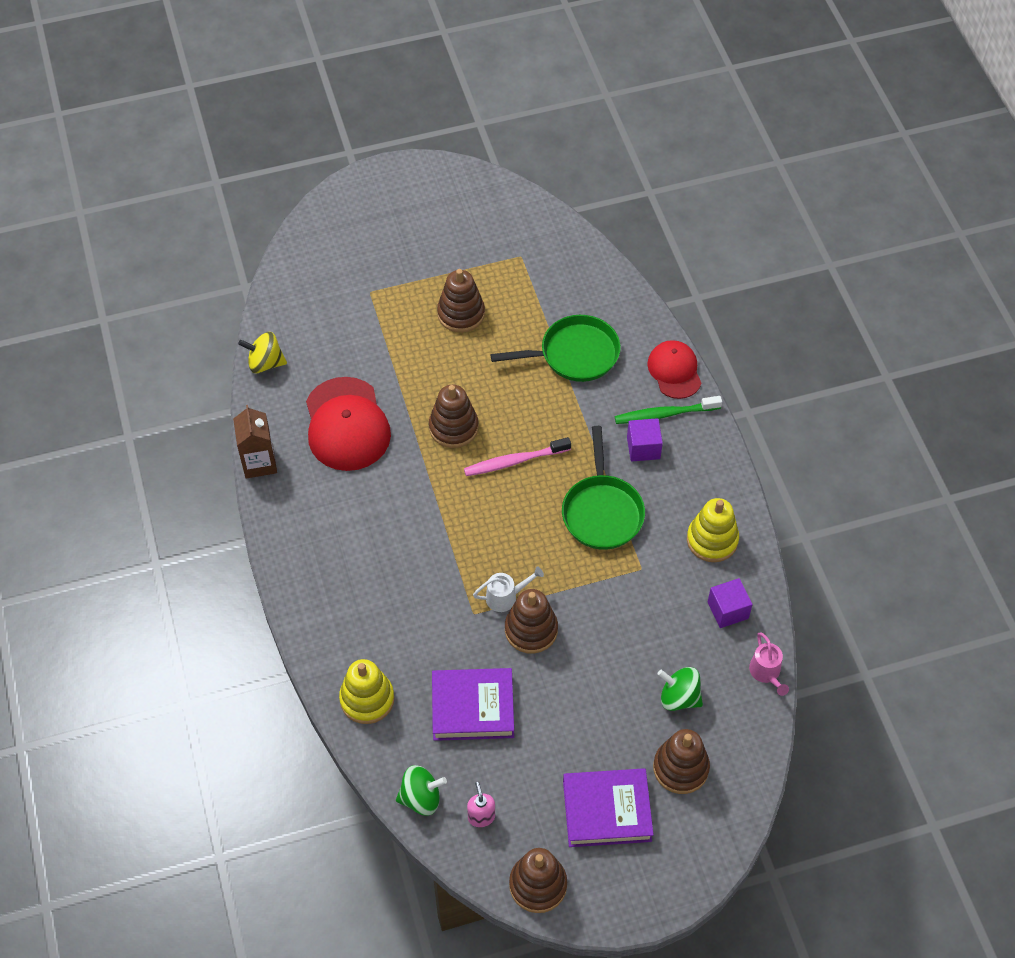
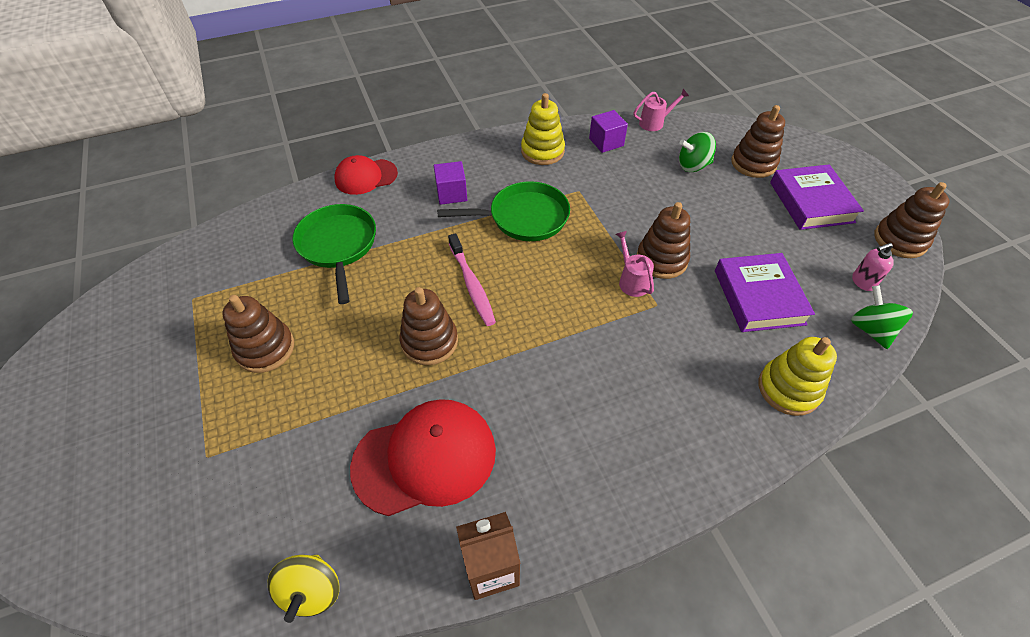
camera: 95 degrees left, 5 degrees down
white watering can [473,566,544,612] -> pink watering can [616,231,654,297]
green toothbrush [615,396,722,424] -> none
green spinning top [657,667,703,711] -> green spinning top turned 60 degrees clockwise [679,132,716,172]

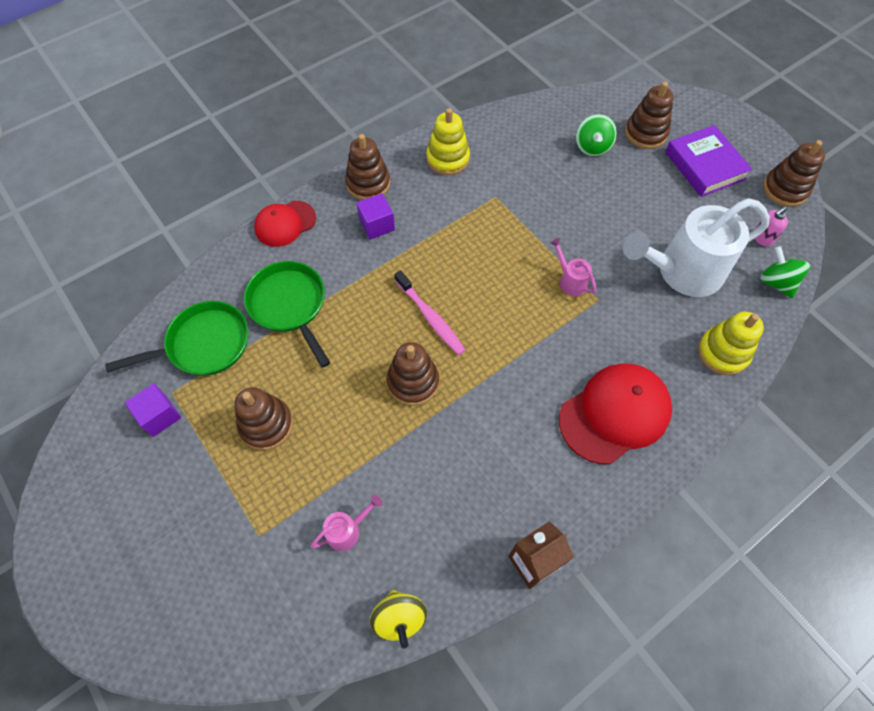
camera: 15 degrees left, 10 degrees up
red cap [350,399,496,516] -> red cap moved to [559,363,672,464]
green pan [437,181,570,241] -> green pan moved to [105,301,248,376]
purple cube [589,110,628,153] -> purple cube moved to [125,383,181,437]
pink watering can [634,89,689,131] -> pink watering can moved to [310,495,382,551]
brown stacking toy [637,202,690,279] -> brown stacking toy moved to [345,134,390,200]
green spinning top [679,132,716,172] -> green spinning top turned 60 degrees counterclockwise [576,114,617,156]
purple book [715,253,815,332] -> white watering can [623,198,770,297]

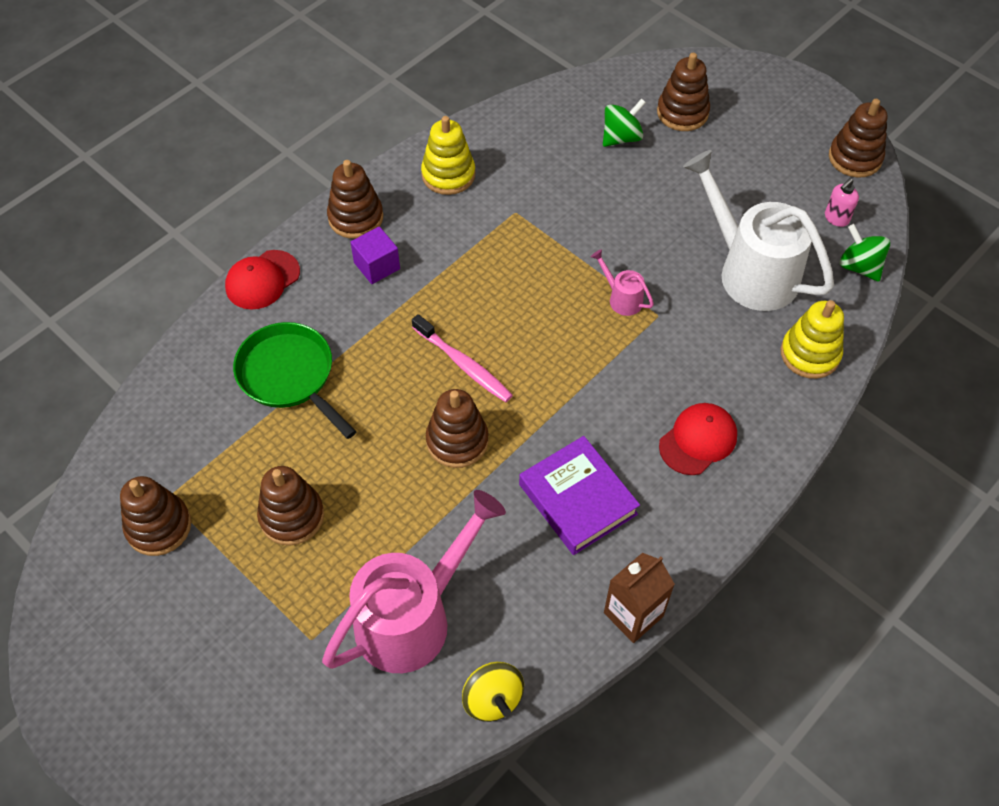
camera: 10 degrees left, 5 degrees down
green pan [105,301,248,376] -> none
purple cube [125,383,181,437] -> brown stacking toy [120,476,191,556]
pink watering can [310,495,382,551] -> pink watering can [322,490,506,673], size x2.37
red cap [559,363,672,464] -> red cap [659,403,737,475], size x0.62
green spinning top [576,114,617,156] -> green spinning top turned 120 degrees counterclockwise [603,98,646,147]
white watering can [623,198,770,297] -> white watering can turned 75 degrees clockwise [683,150,834,311]
purple book [665,125,753,197] -> purple book moved to [519,436,640,555]

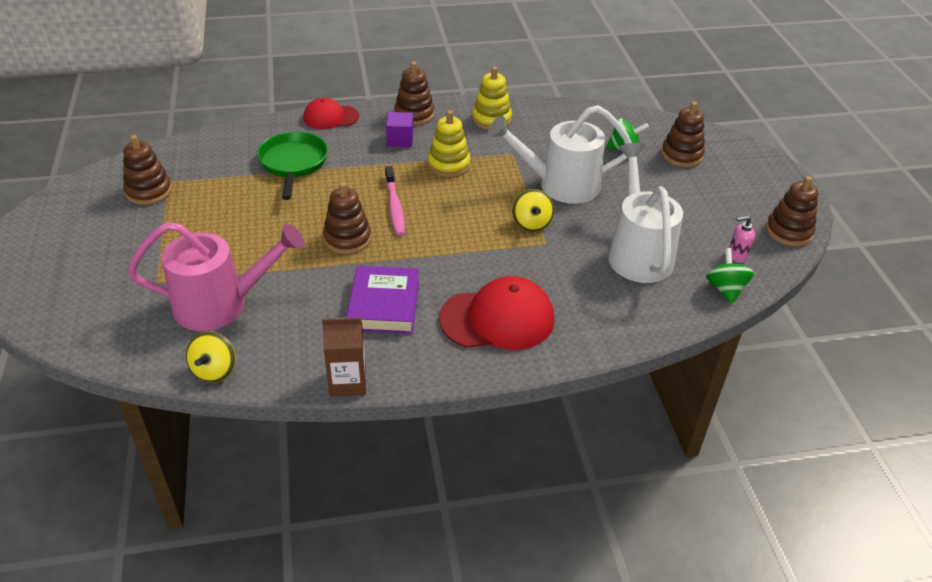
camera: 35 degrees right, 15 degrees down
brown stacking toy [257,466,324,545] -> none
pink watering can [591,249,654,316] -> yellow spinning top [512,189,554,232]
red cap [659,403,737,475] -> red cap [439,276,555,350], size x1.62
yellow stacking toy [780,300,844,379] -> yellow stacking toy moved to [428,110,471,177]
none -> white watering can [488,105,631,204]

